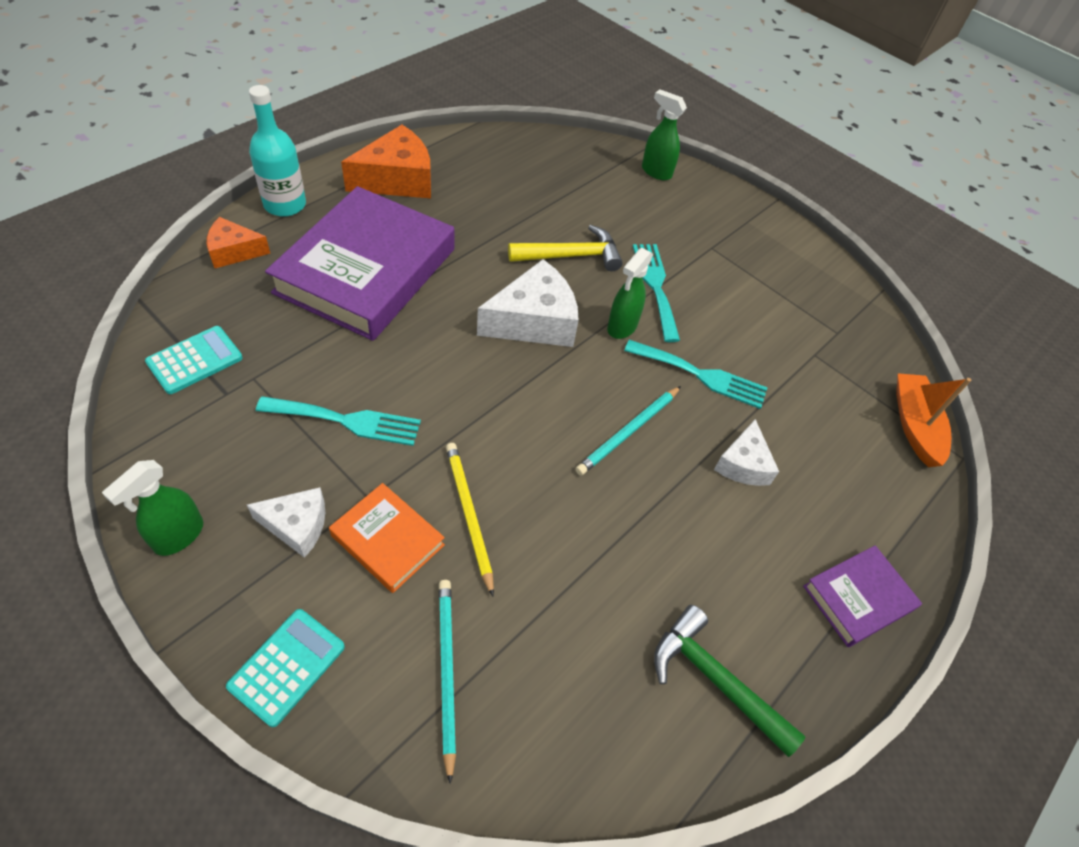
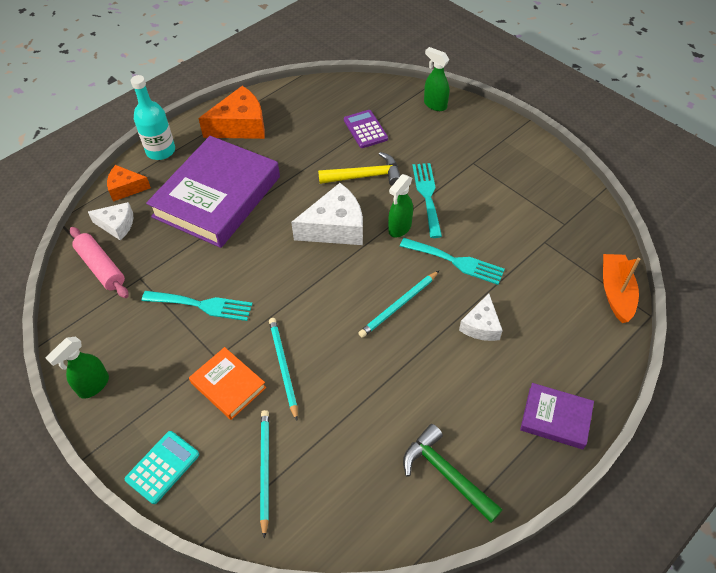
camera: 10 degrees right, 0 degrees up
turquoise calculator [145,326,243,394] -> pink rolling pin [70,227,129,298]
white cheese [247,487,325,558] -> white cheese moved to [88,202,133,241]
yellow pencil [446,443,494,596] -> turquoise pencil [269,318,298,421]
purple book [803,545,922,647] -> purple book turned 45 degrees clockwise [520,383,594,449]
none -> purple calculator [344,110,388,148]

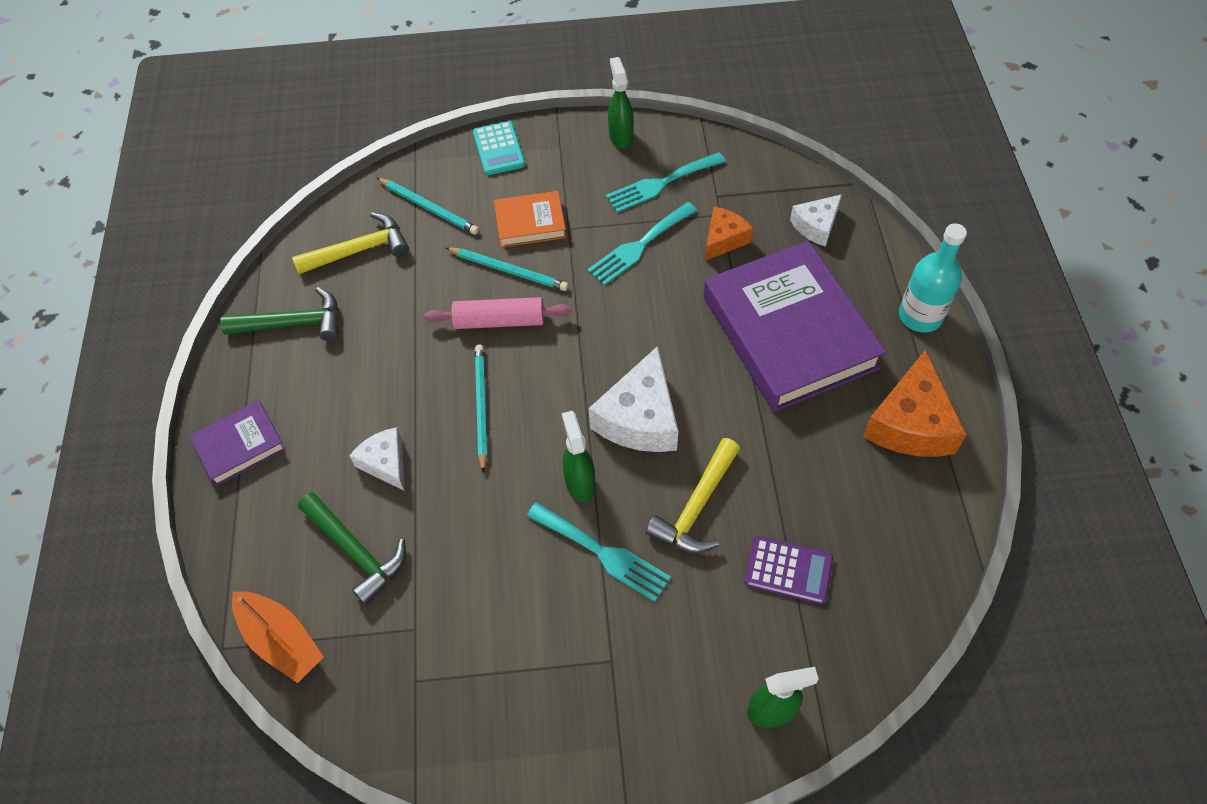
camera: 130 degrees right, 5 degrees up
pink rolling pin [70,227,129,298] -> pink rolling pin moved to [424,297,572,329]
orange cheese [107,165,151,202] -> orange cheese moved to [705,207,754,261]
turquoise fork [400,238,505,285] -> turquoise fork moved to [606,152,726,213]
none -> yellow hammer [292,212,409,274]
none -> green hammer [298,492,406,605]

